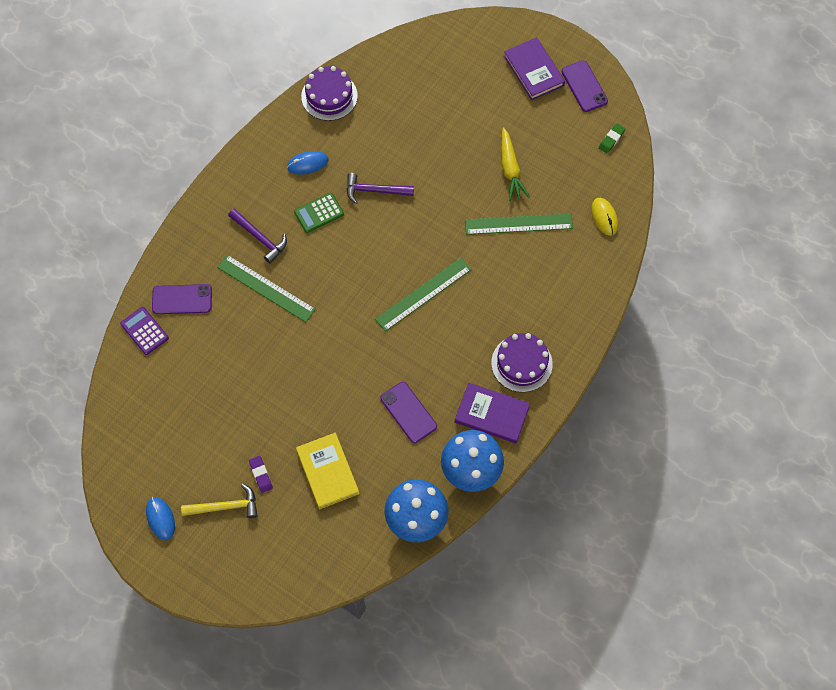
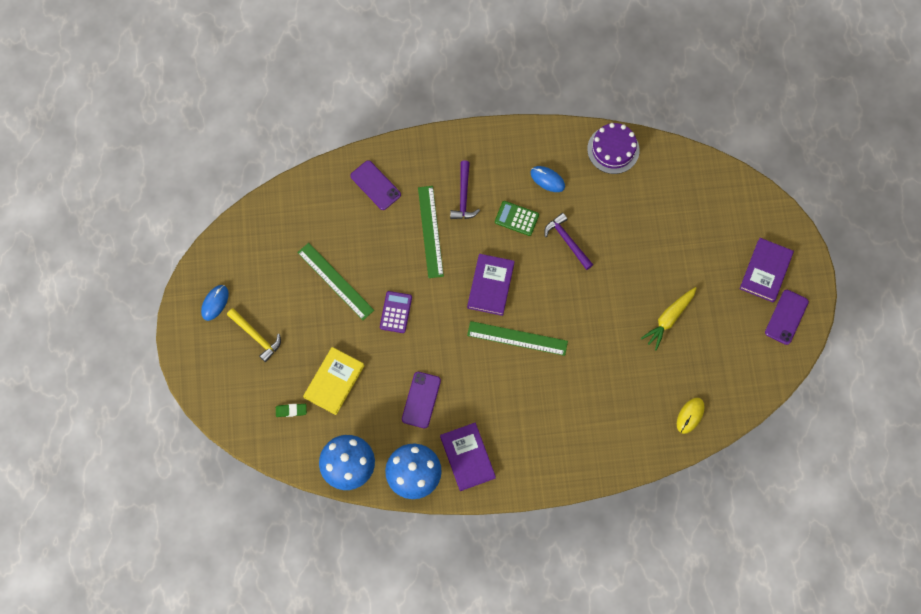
camera: 50 degrees right, 5 degrees up
purple calculator [120,307,169,355] -> purple calculator moved to [380,291,412,333]
purple eraser [249,456,273,493] -> none
green ruler [465,214,573,235] -> green ruler moved to [297,243,374,320]
purple cake [491,333,553,392] -> none
green eraser [599,123,625,153] -> green eraser moved to [276,404,307,417]
none -> purple book [467,254,515,316]

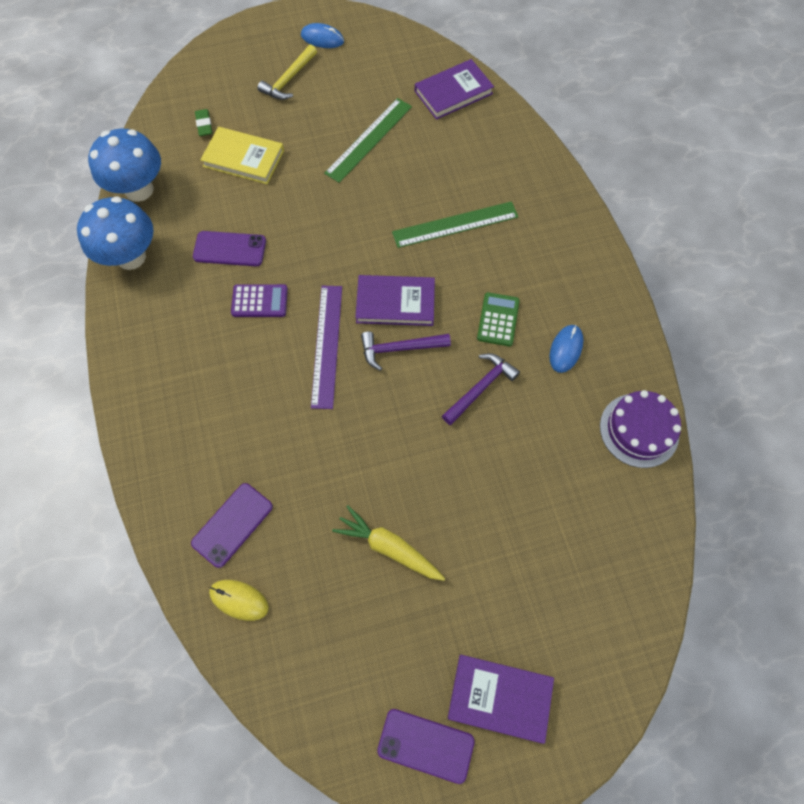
camera: 80 degrees right, 5 degrees down
purple phone [350,160,401,210] -> purple phone moved to [191,483,273,568]
purple calculator [380,291,412,333] -> purple calculator moved to [231,284,288,317]
purple book [440,423,496,491] -> purple book moved to [415,59,494,120]
purple hammer [450,160,480,219] -> purple hammer moved to [361,331,451,371]
green ruler [467,321,568,356] -> purple ruler [311,286,342,409]

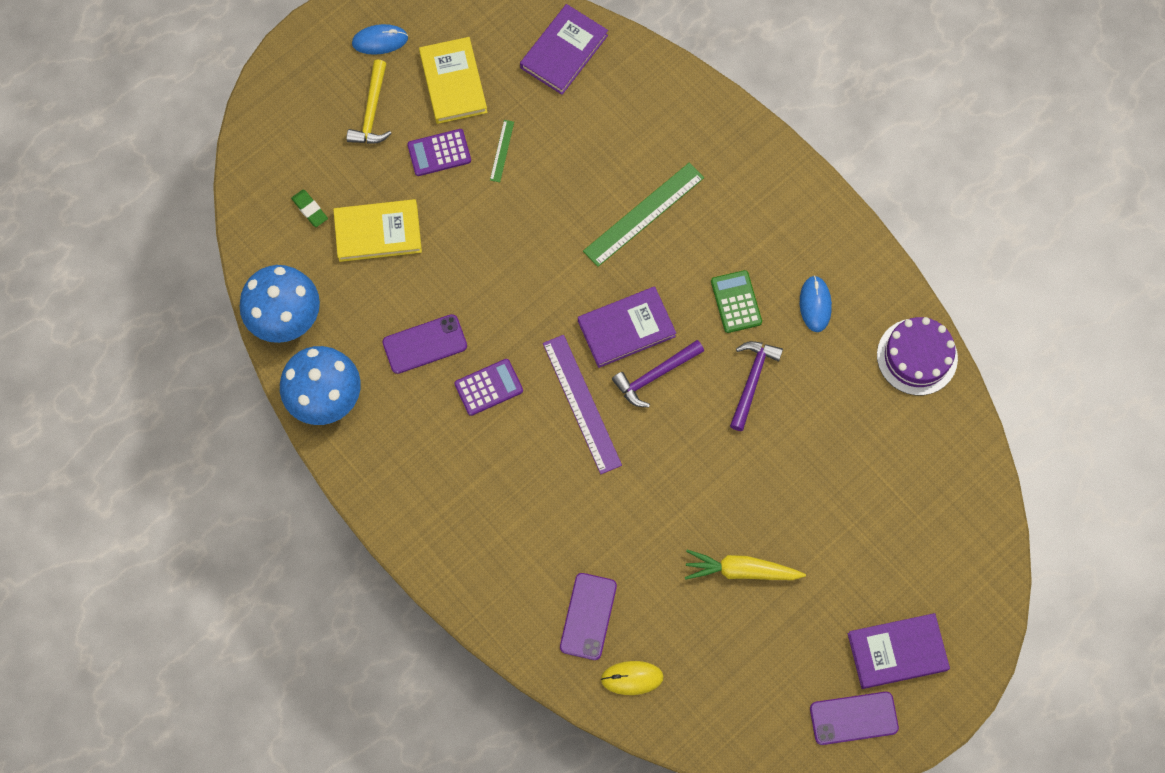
camera: 25 degrees left, 5 degrees up
green ruler [324,98,412,183] -> green ruler [490,120,514,182], size x0.47
none -> purple calculator [407,129,471,176]
none -> yellow book [419,37,487,124]

